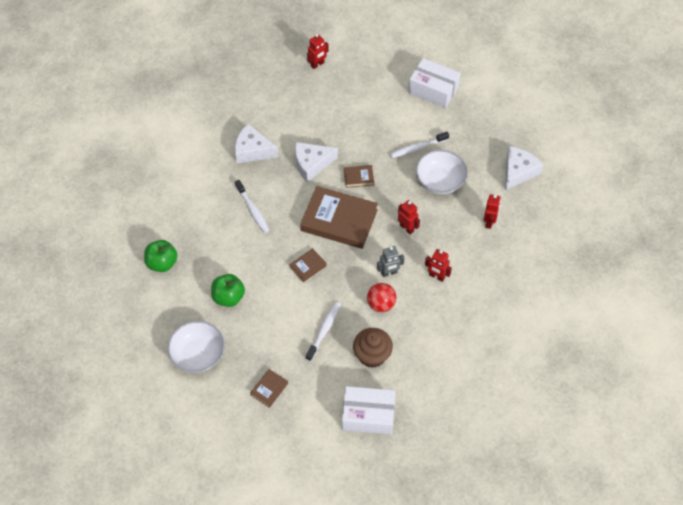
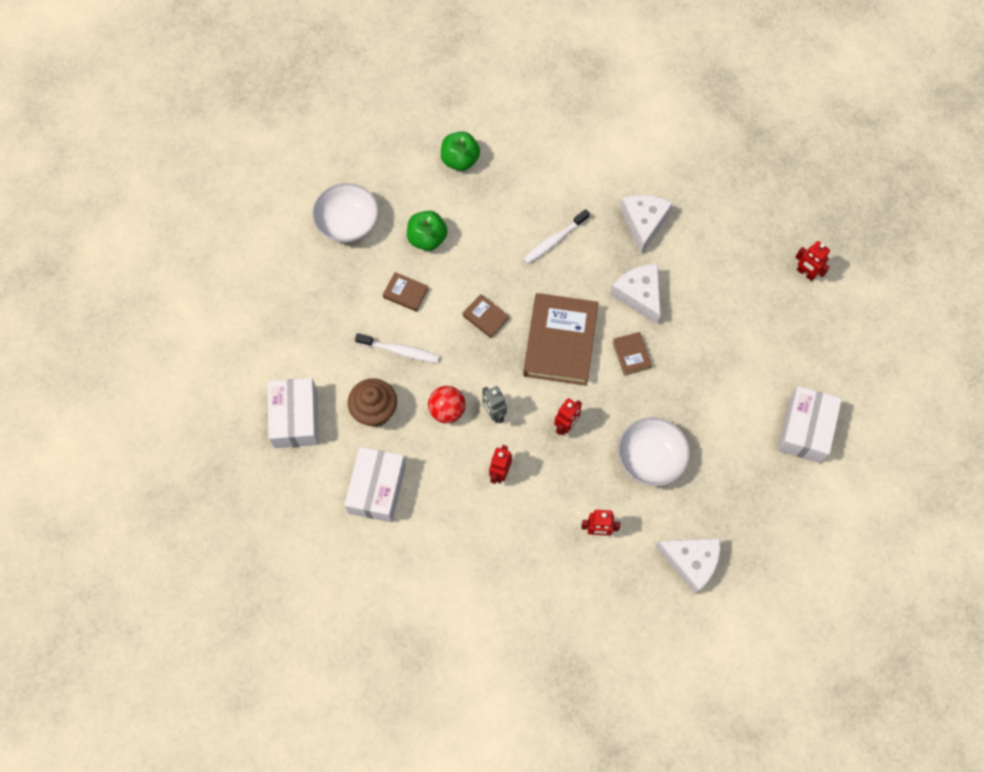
camera: 80 degrees right, 10 degrees up
brown book [250,369,288,408] -> brown book moved to [383,272,428,312]
white toothbrush [390,132,449,158] -> none
none -> white box [344,447,406,522]

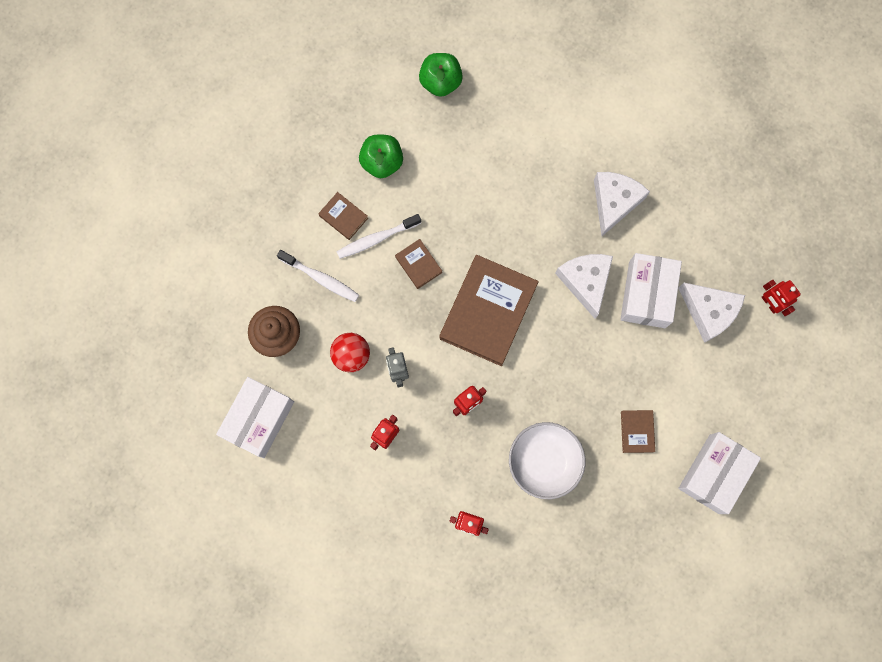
camera: 15 degrees right, 10 degrees up
white box [268,378,319,448] -> white box moved to [620,253,682,328]
white bowl [312,183,379,243] -> none
white toothbrush [523,209,590,264] -> white toothbrush moved to [337,214,421,259]
brown book [613,332,652,376] -> brown book moved to [621,410,655,453]
white cheese [655,538,720,594] -> white cheese moved to [678,283,745,343]

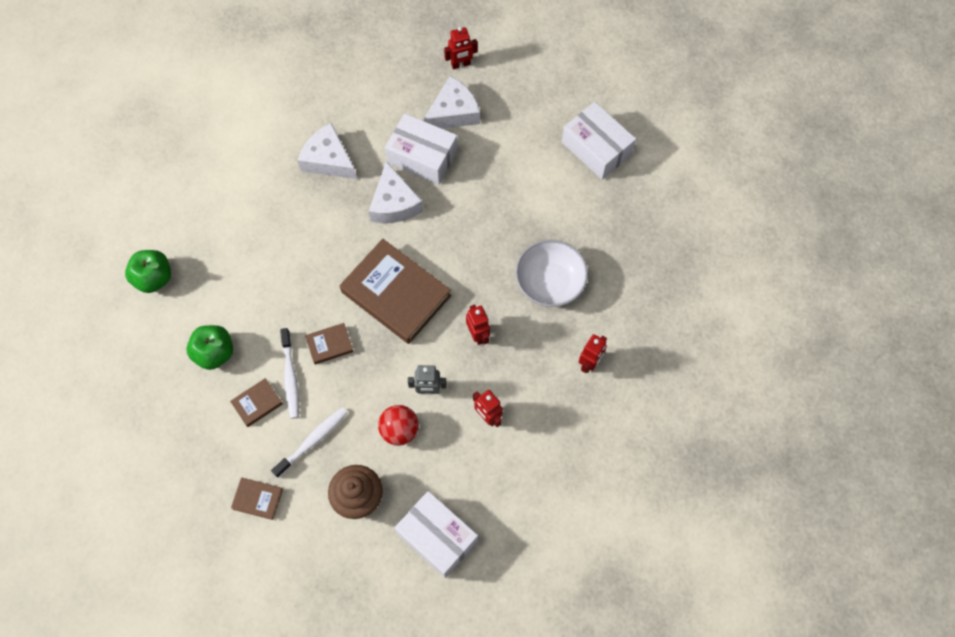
camera: 75 degrees left, 10 degrees down
white cheese [555,254,613,319] -> white cheese turned 105 degrees counterclockwise [369,161,423,223]
brown book [621,410,655,453] -> brown book moved to [231,478,283,520]

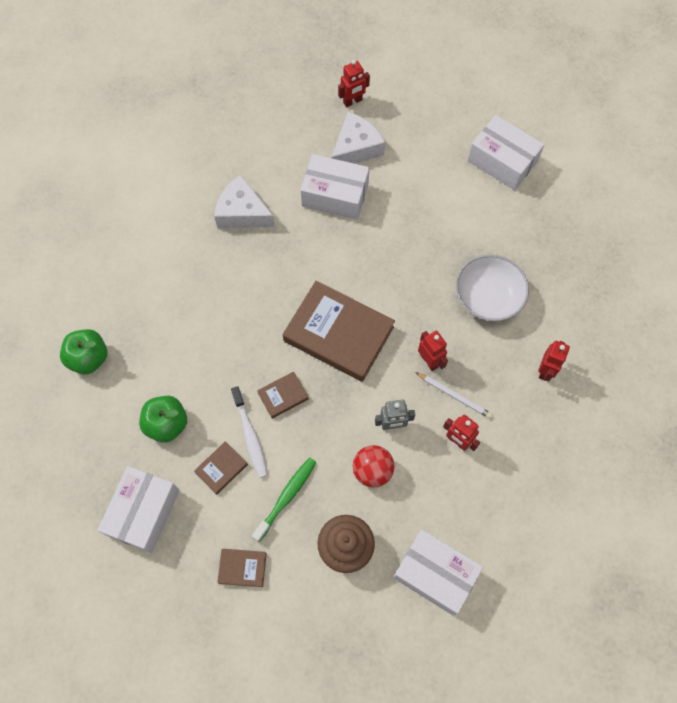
camera: 10 degrees left, 0 degrees up
white toothbrush [271,407,347,478] -> green toothbrush [252,457,317,542]
white cheese [369,161,423,223] -> none
none -> white box [97,466,179,553]
none -> white pencil [415,372,493,419]

